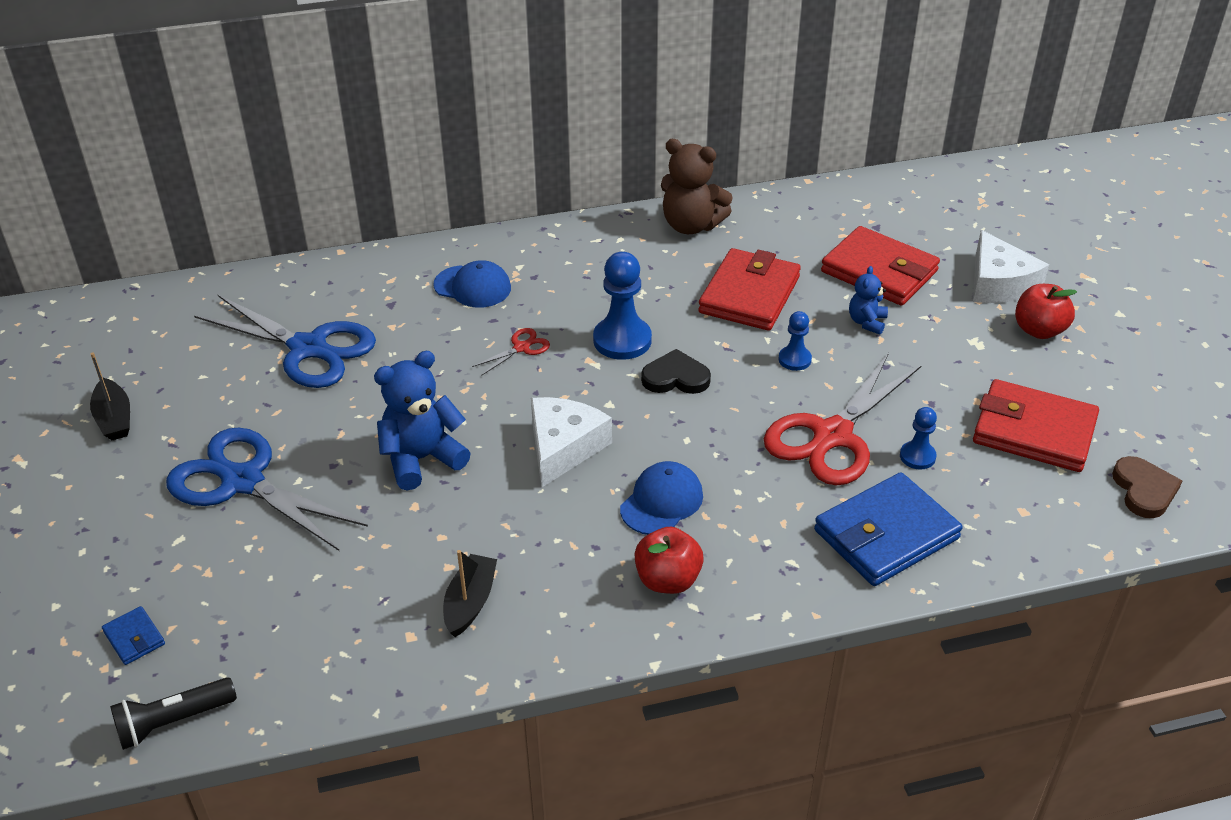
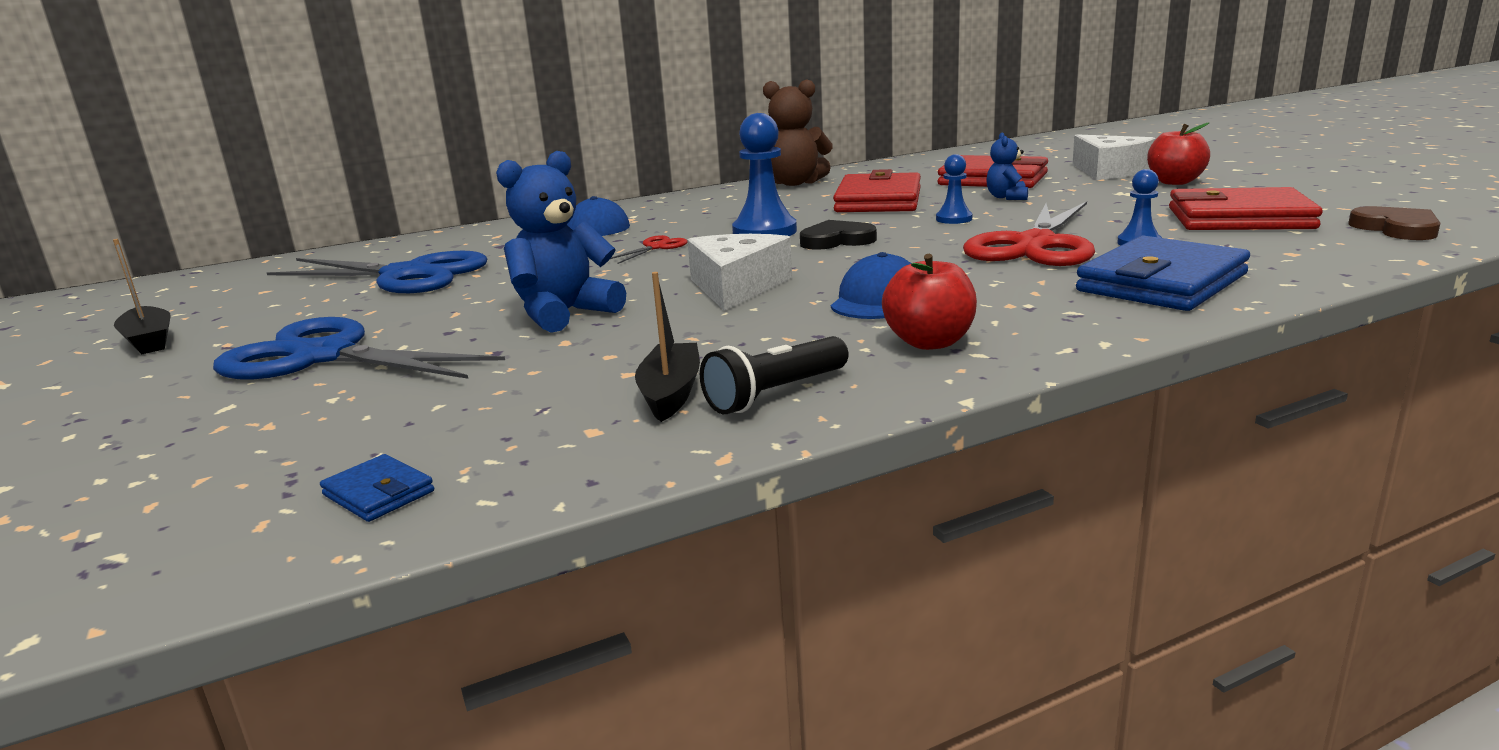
camera: 10 degrees left, 20 degrees down
blue wallet [102,606,165,665] -> blue wallet moved to [320,454,434,522]
black flashlight [110,677,237,750] -> black flashlight moved to [700,336,849,414]

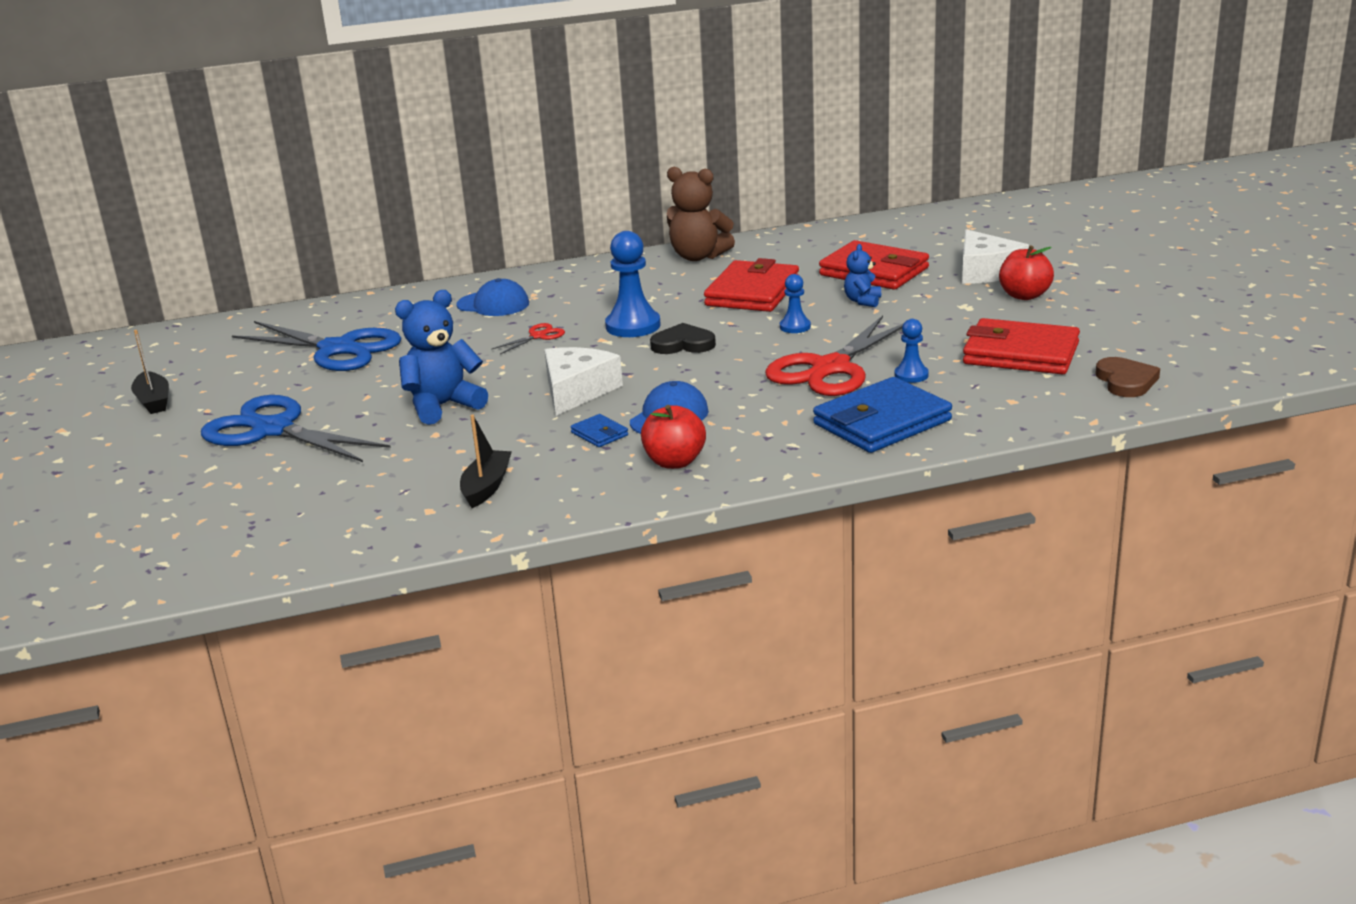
camera: 10 degrees right, 5 degrees up
blue wallet [320,454,434,522] -> blue wallet moved to [571,414,628,447]
black flashlight [700,336,849,414] -> none

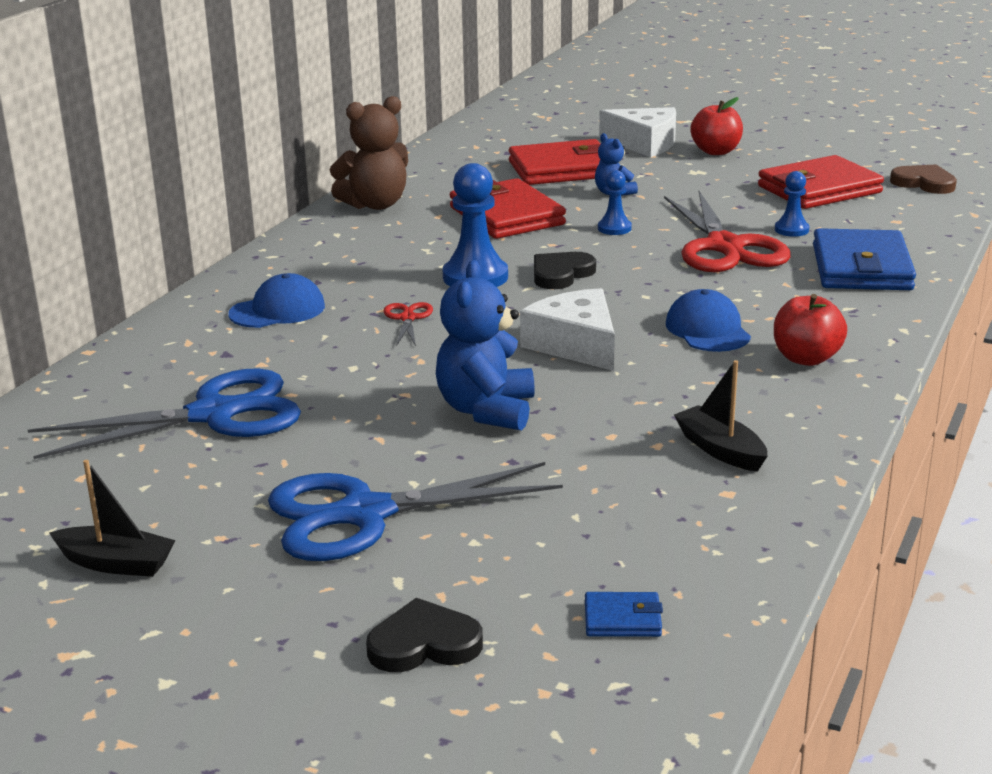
camera: 50 degrees left, 0 degrees up
blue wallet [571,414,628,447] -> blue wallet moved to [585,592,663,637]
none -> black heart [366,598,483,672]

